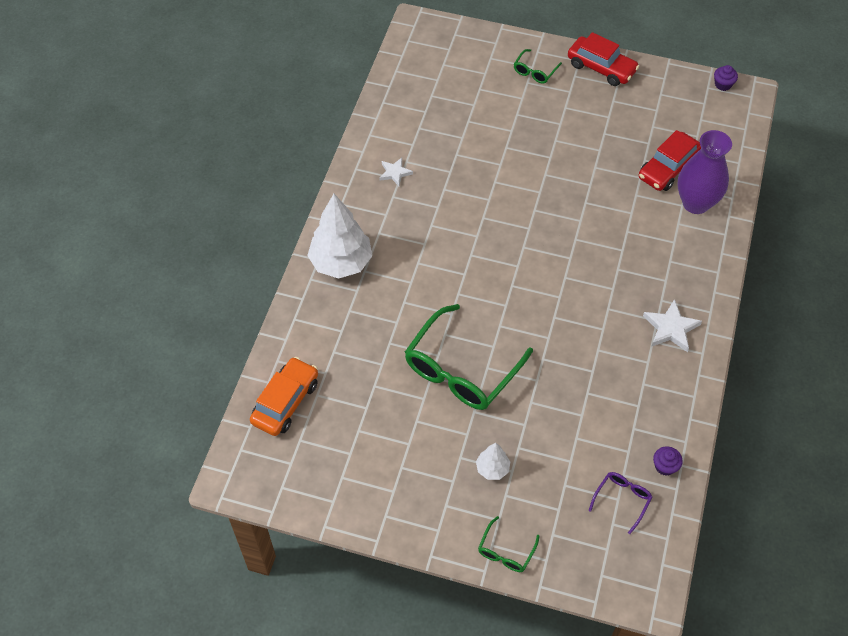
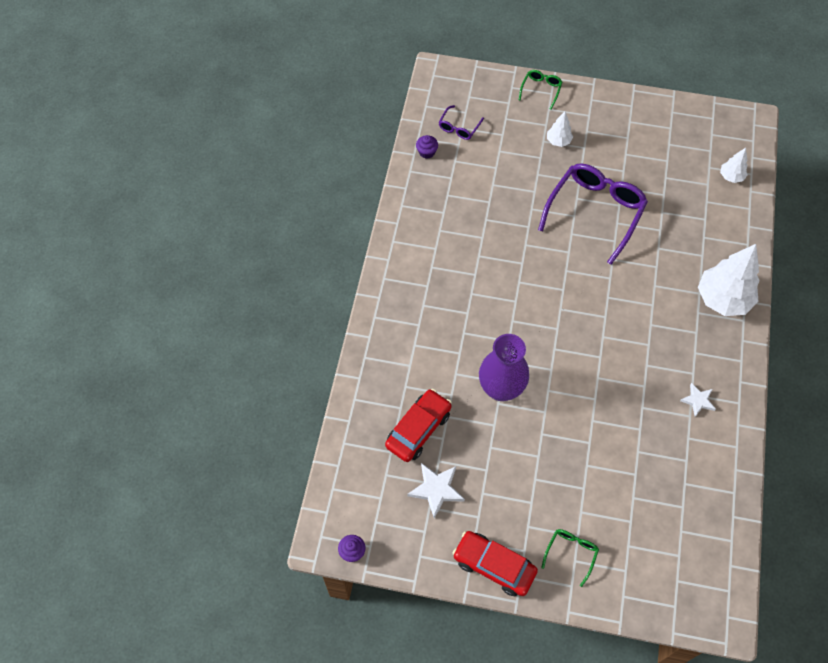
camera: 175 degrees right, 5 degrees up
orange car [250,357,318,436] -> white tree [720,148,748,183]
green glasses [405,304,533,410] -> purple glasses [538,163,648,265]
white star [643,299,702,352] -> white star moved to [407,463,465,519]
purple vase [678,130,732,214] -> purple vase moved to [479,334,529,401]

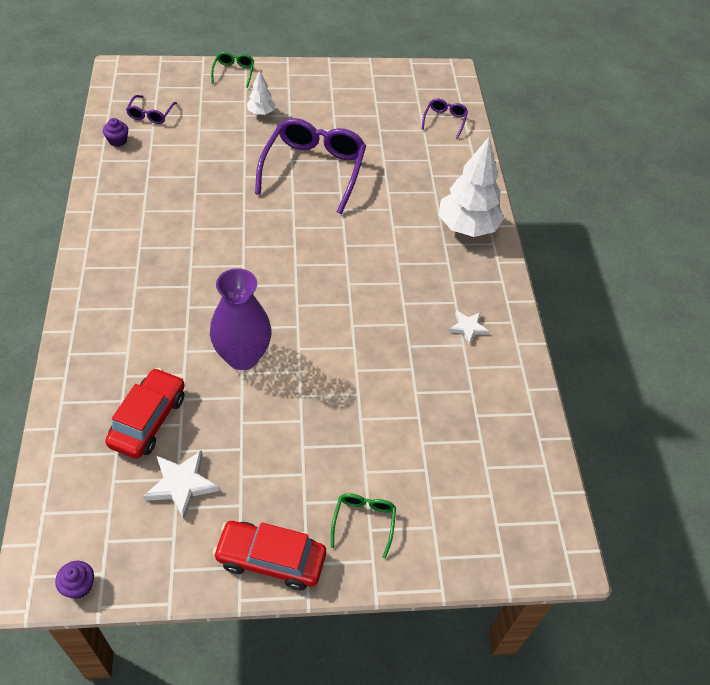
camera: 20 degrees left, 10 degrees down
white tree [720,148,748,183] -> purple glasses [421,98,468,139]

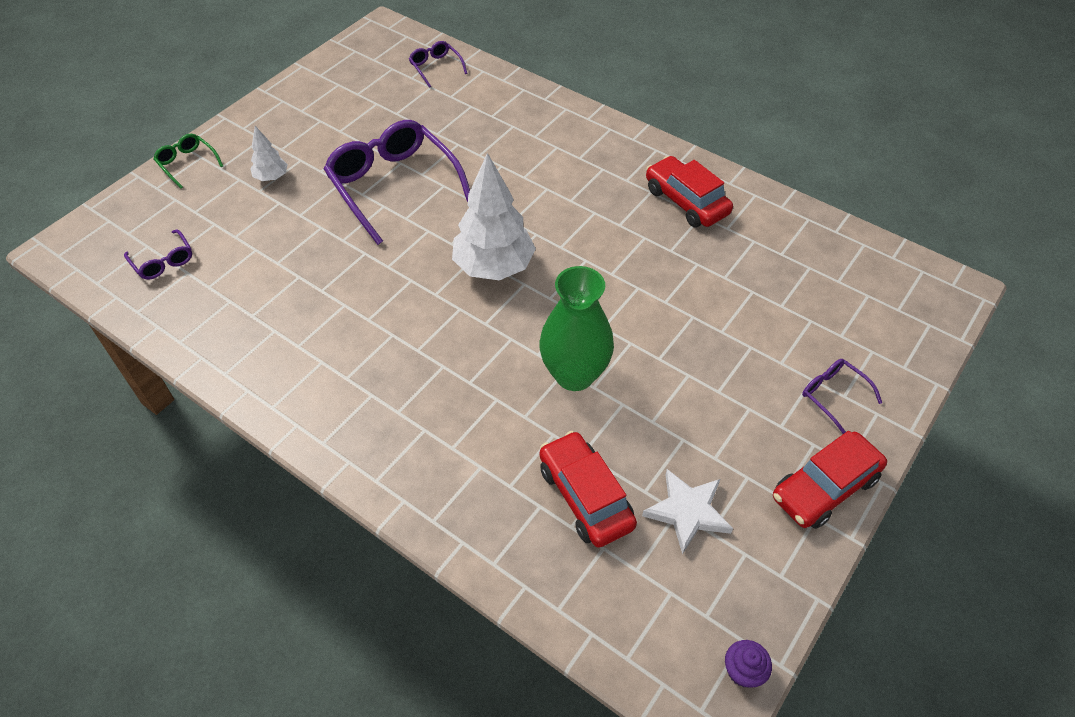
camera: 45 degrees left, 0 degrees up
purple cupcake [103,118,128,147] -> none
purple vase [210,268,272,370] -> green vase [539,266,614,391]
green glasses [331,493,396,559] -> purple glasses [802,359,882,434]
white tree [438,137,504,237] -> white tree moved to [452,153,536,280]
white star [448,311,489,344] -> red car [646,156,733,227]

